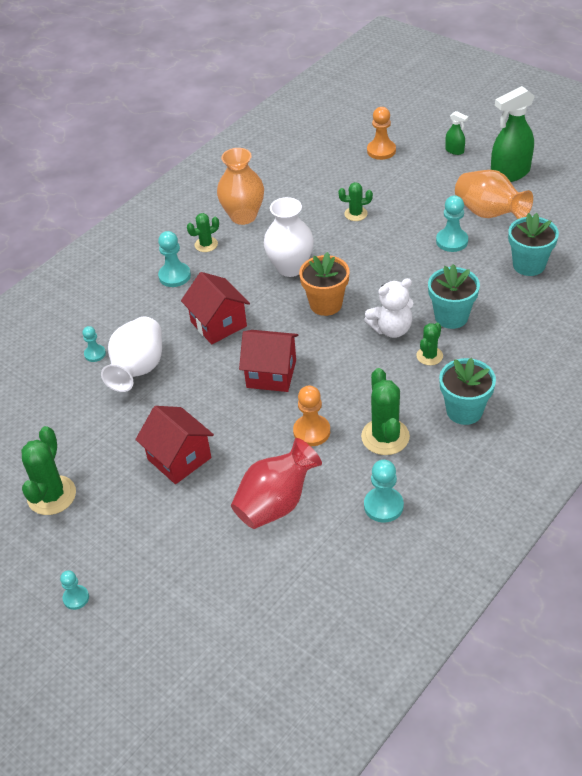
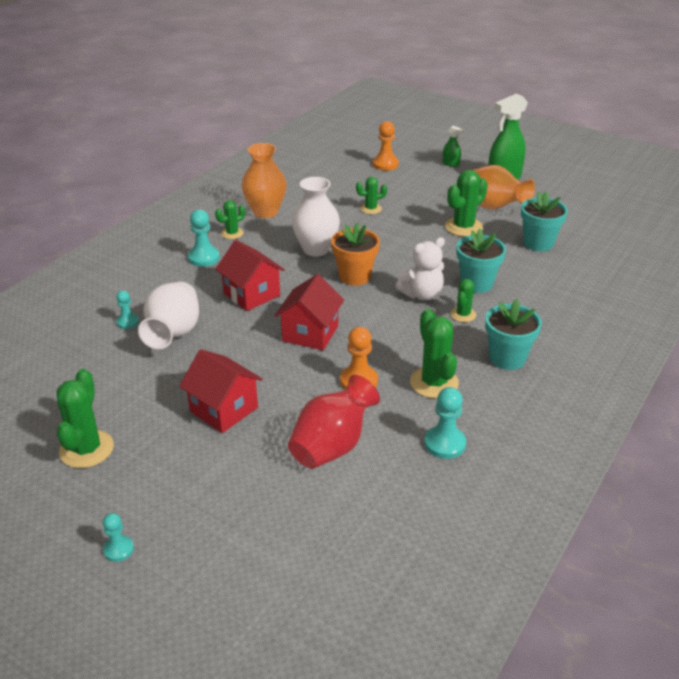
camera: 10 degrees left, 10 degrees down
red house [239,330,298,392] -> red house turned 75 degrees counterclockwise [274,274,344,350]
turquoise pawn [436,196,468,252] -> green cactus [445,170,488,237]

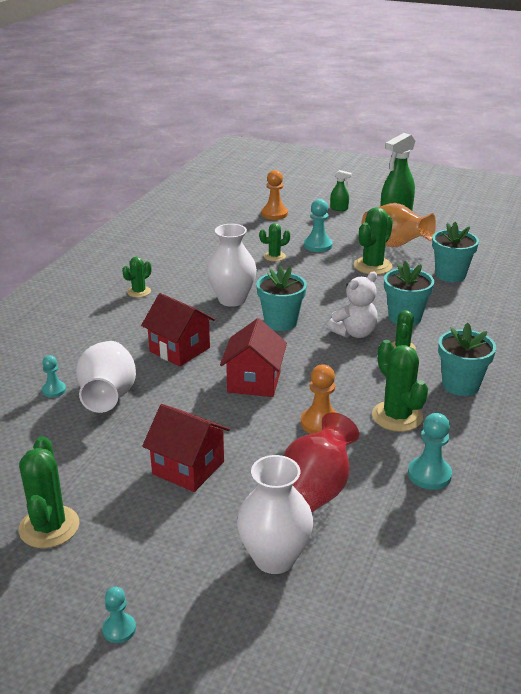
camera: 10 degrees left, 5 degrees down
turquoise pawn [188,209,220,267] -> turquoise pawn moved to [304,199,333,252]
orange vase [242,143,286,218] -> none
orange flower pot [331,222,380,286] -> turquoise flower pot [256,266,307,331]
none -> white vase [237,455,313,574]

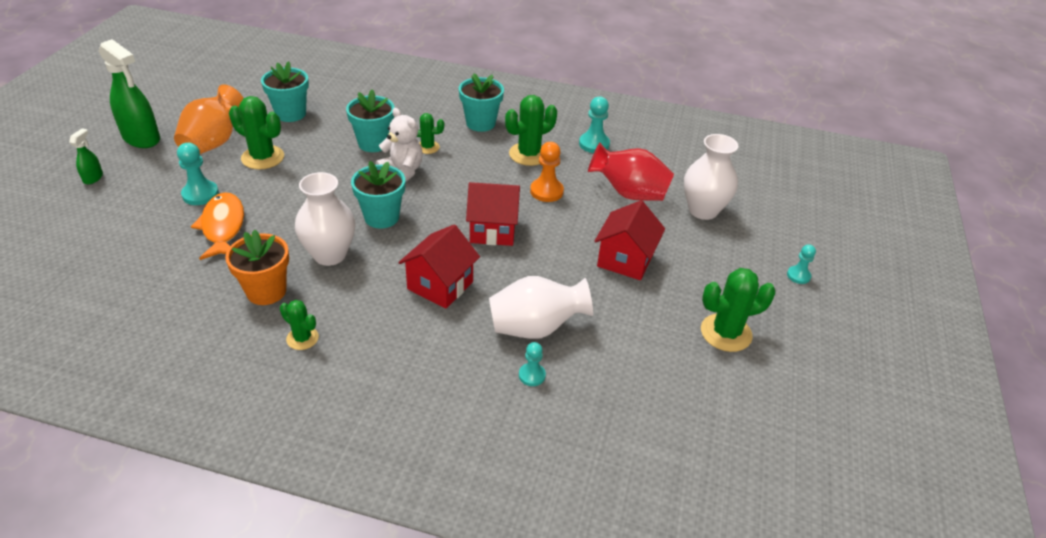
camera: 100 degrees left, 10 degrees up
green cactus [259,223,290,262] -> orange fish [191,192,244,260]
orange pawn [261,170,288,220] -> none
none -> orange flower pot [225,230,289,305]

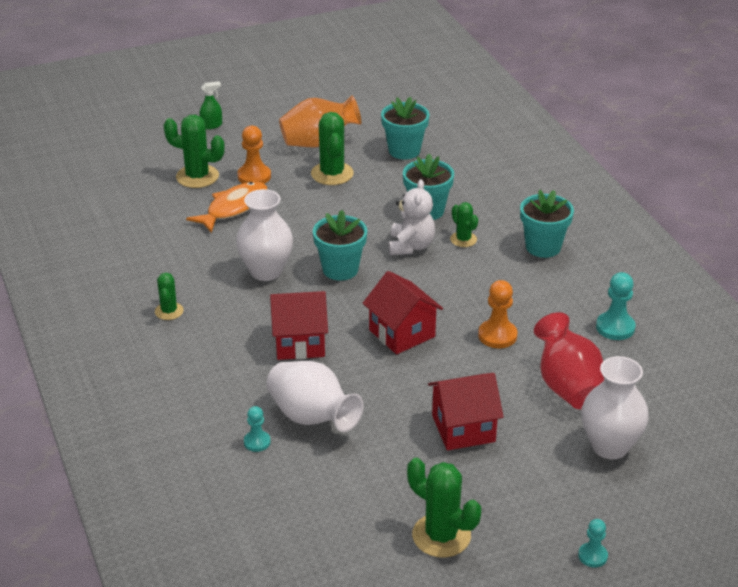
camera: 55 degrees right, 5 degrees down
green spray bottle [99,39,160,148] -> none
turquoise pawn [177,143,219,205] -> orange pawn [237,126,271,184]
orange flower pot [225,230,289,305] -> none
green cactus [505,95,557,166] -> green cactus moved to [164,115,225,188]

